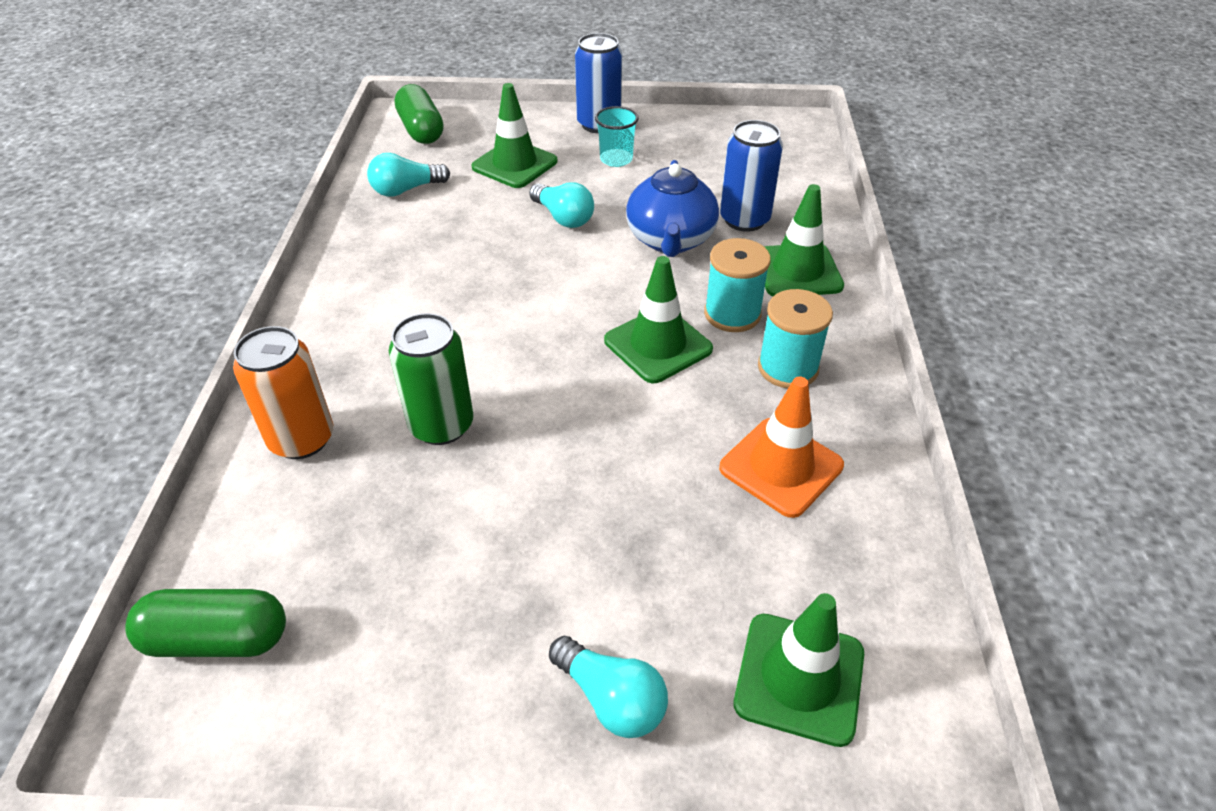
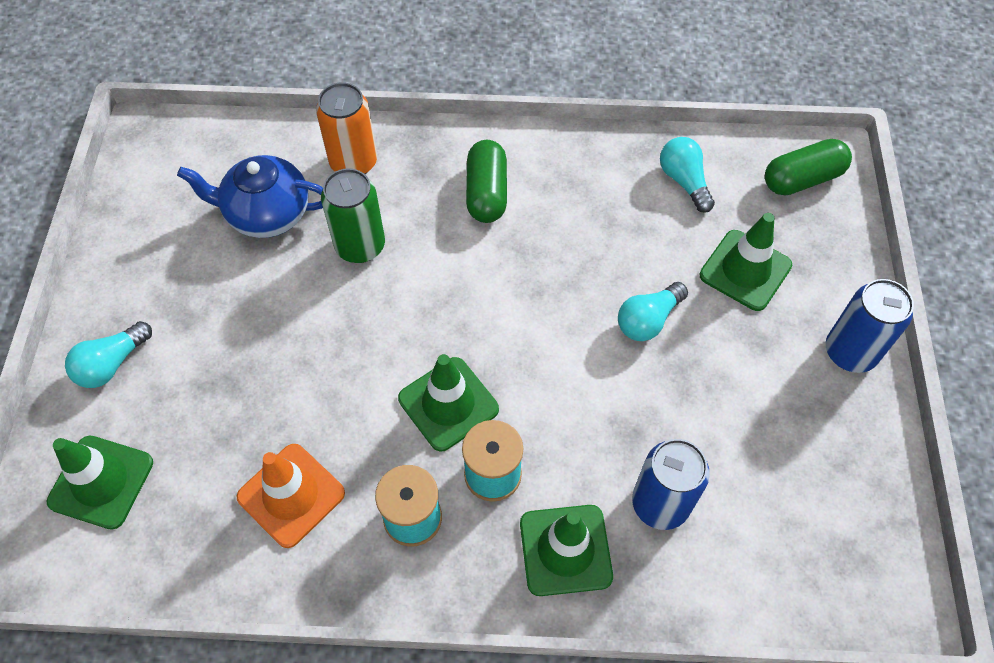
camera: 90 degrees right, 15 degrees up
green capsule [126,589,286,657] -> green capsule moved to [466,140,507,223]
turquoise cup [595,106,639,167] -> none
blue teapot [626,160,719,257] -> blue teapot moved to [177,155,323,238]

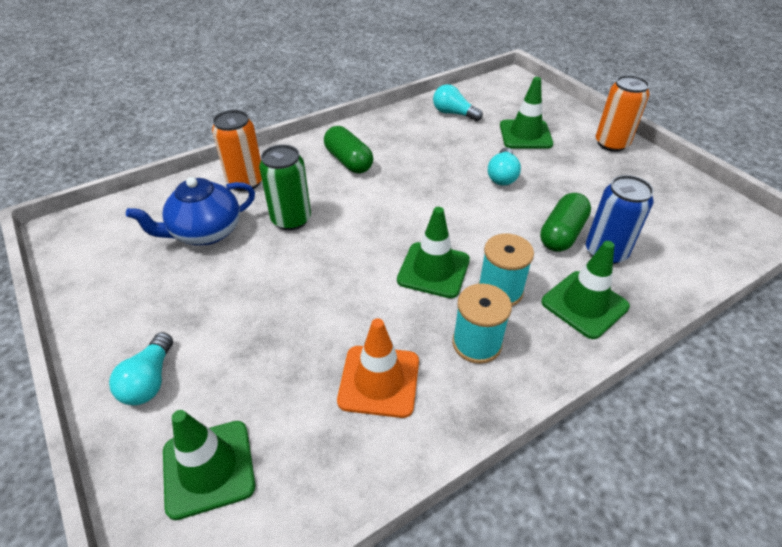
camera: 35 degrees left, 15 degrees down
green capsule [765,139,852,196] -> green capsule moved to [540,193,591,252]
blue can [826,279,914,373] -> orange can [596,75,650,152]

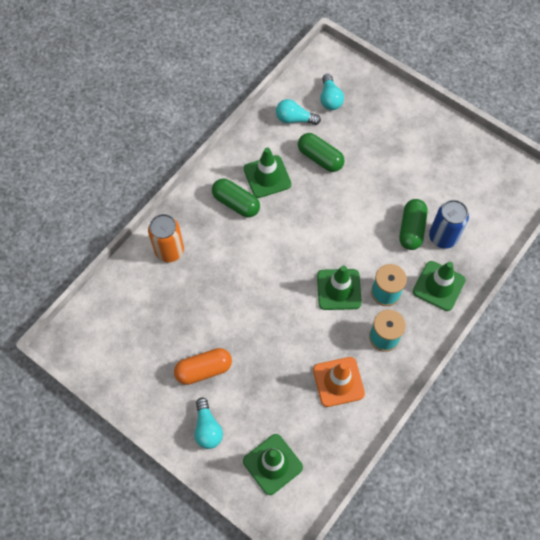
camera: 20 degrees left, 20 degrees up
blue teapot [126,177,255,245] -> none
green can [259,145,311,231] -> none
turquoise light bulb [488,147,521,186] -> turquoise light bulb moved to [320,74,344,110]
green traffic cone [500,77,553,149] -> green traffic cone moved to [244,147,291,198]
orange can [596,75,650,152] -> none
none -> orange capsule [174,348,232,385]
none -> green capsule [298,133,344,172]

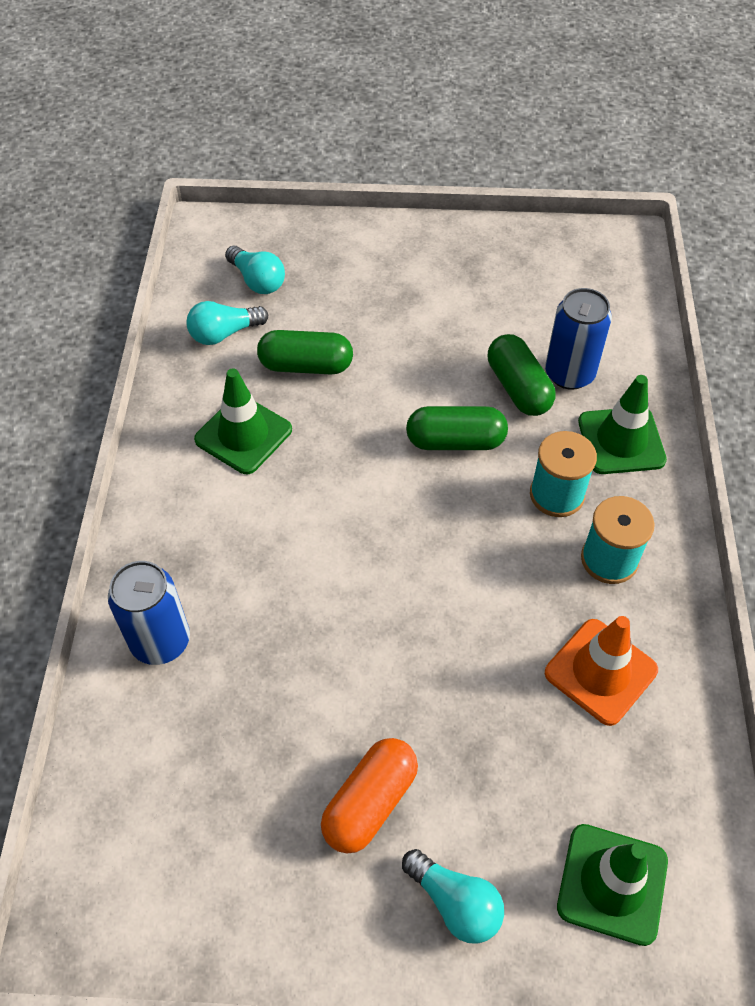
camera: 35 degrees left, 10 degrees down
orange can [148,214,184,262] -> blue can [108,561,190,665]
green capsule [212,179,260,218] -> green capsule moved to [406,406,508,450]
green traffic cone [317,265,362,310] -> none

